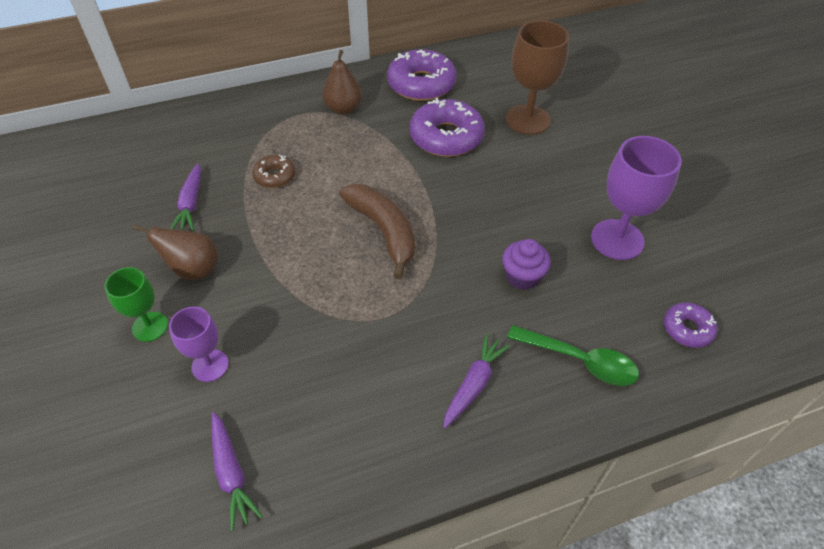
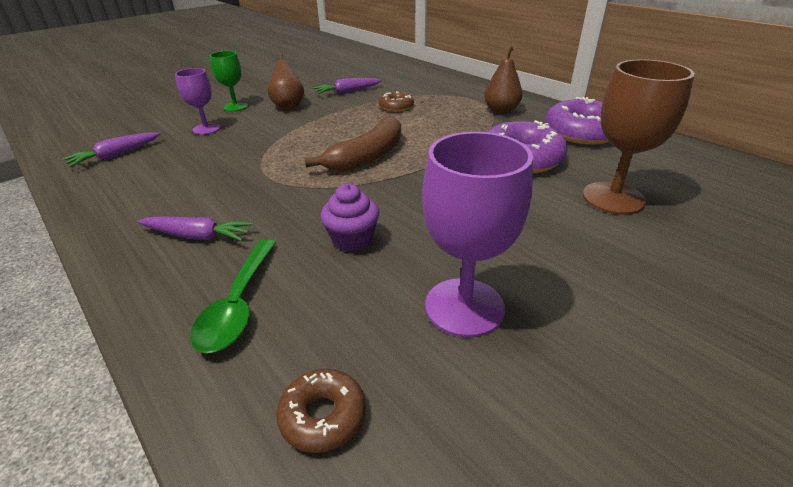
camera: 70 degrees right, 15 degrees down
purple donut [664,302,717,348] -> brown donut [276,369,366,453]

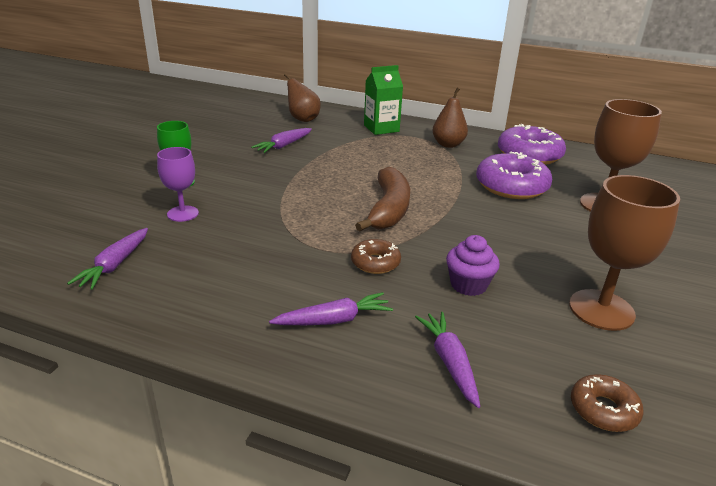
camera: 30 degrees left, 5 degrees down
green spoon [190,239,277,353] -> purple carrot [415,312,480,408]
brown pear [268,53,304,109] -> brown pear moved to [284,73,321,122]
brown donut [379,91,414,112] -> brown donut moved to [351,239,401,274]
purple goblet [422,132,533,338] -> brown goblet [569,175,680,331]
none -> green carton [364,65,403,135]

